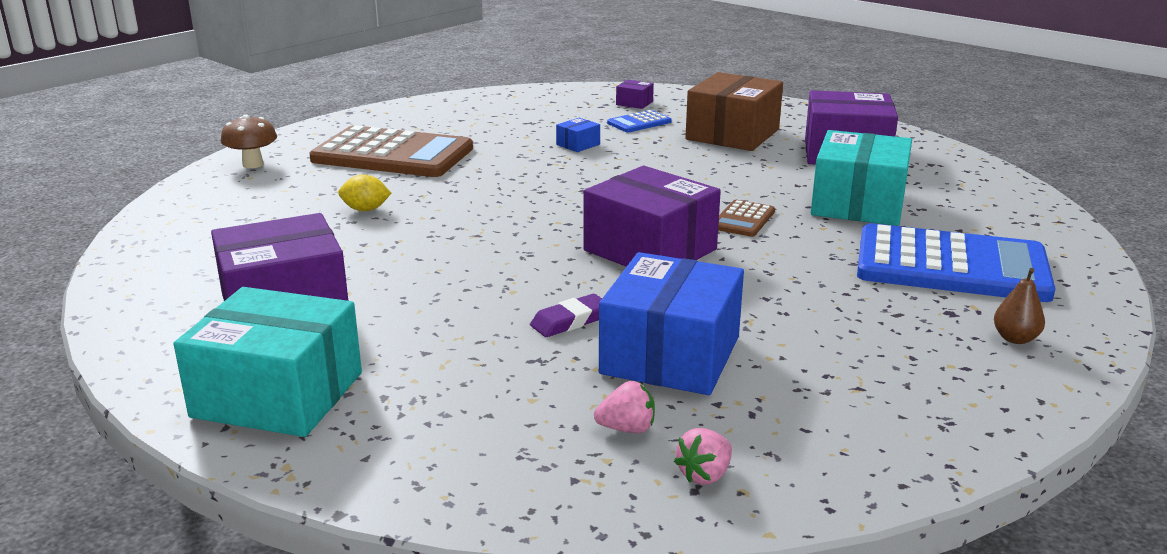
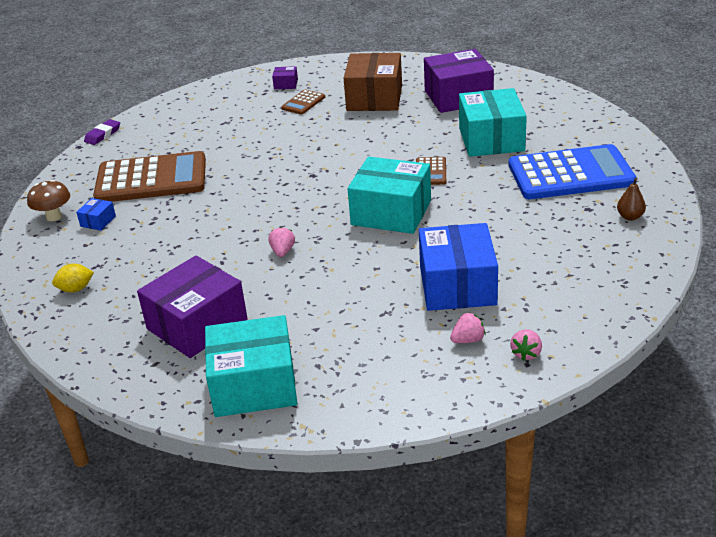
camera: 20 degrees left, 10 degrees up
yellow lemon [338,174,391,211] -> yellow lemon moved to [52,264,94,293]
purple eraser [530,294,602,337] -> purple eraser moved to [84,119,120,145]
blue box [556,118,600,152] -> blue box moved to [76,198,116,231]
purple box [584,166,721,267] -> turquoise box [348,157,431,234]
blue calculator [607,110,672,132] -> brown calculator [281,89,325,114]
none -> pink strawberry [268,227,295,257]

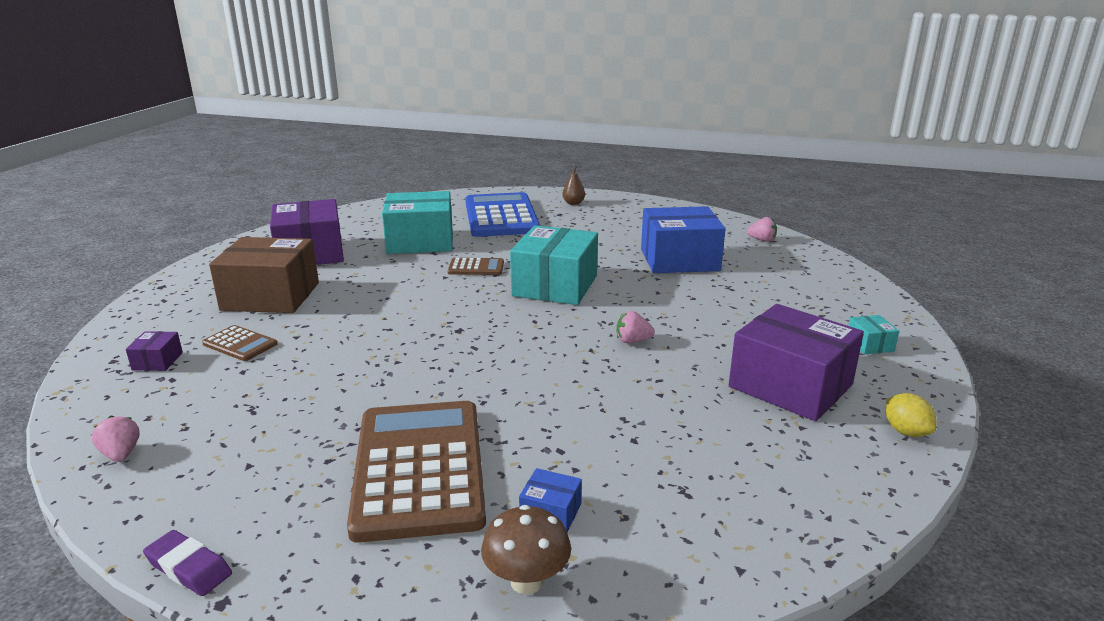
camera: 95 degrees left, 10 degrees down
yellow lemon [52,264,94,293] -> yellow lemon moved to [886,393,936,437]
turquoise box [205,315,297,417] -> turquoise box [848,315,899,354], size x0.42
pink strawberry [450,313,486,343] -> pink strawberry moved to [92,416,140,462]

